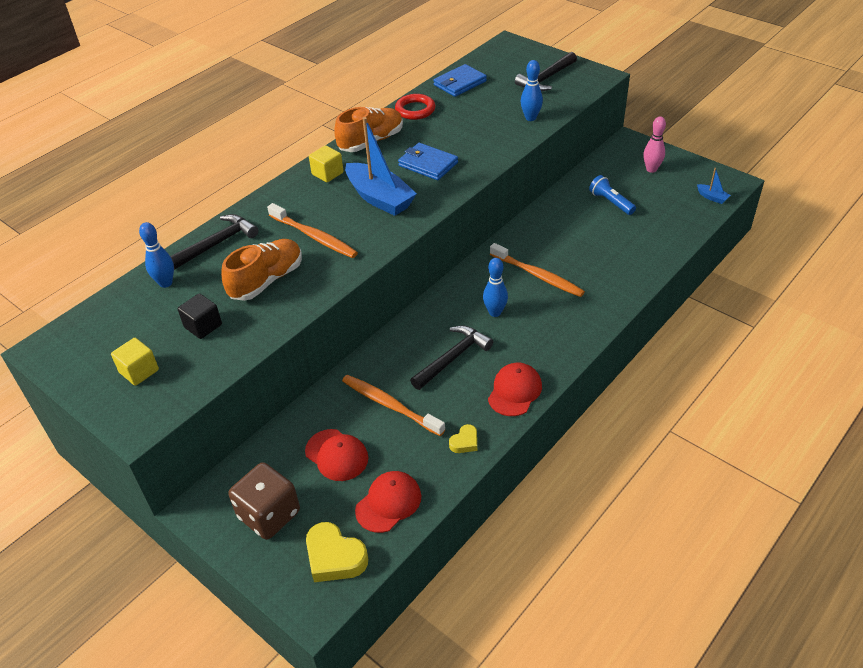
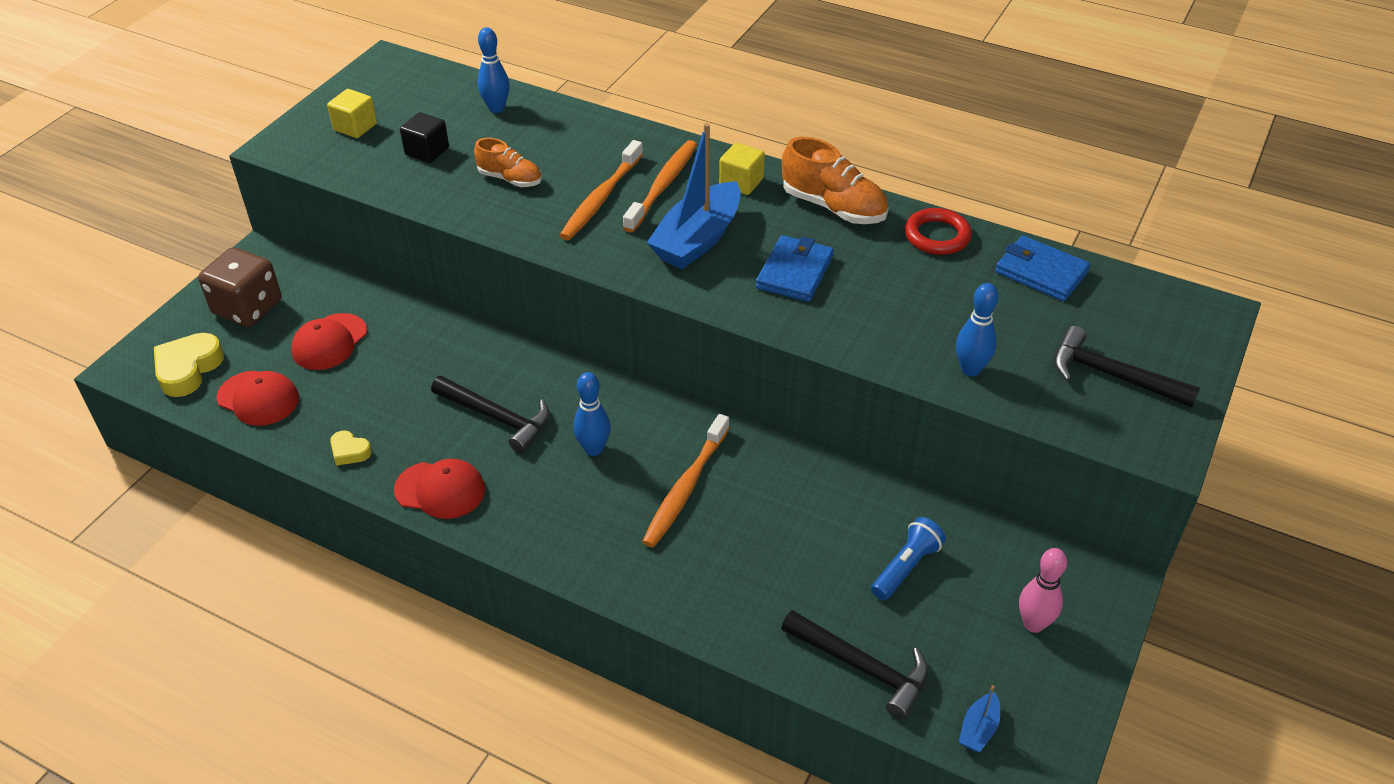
camera: 75 degrees right, 0 degrees up
black hammer [170,214,259,270] -> black hammer moved to [781,610,928,720]
orange shoe [221,239,302,301] -> orange shoe [474,138,542,187], size x0.63
orange toothbrush [342,375,445,436] -> orange toothbrush moved to [623,140,697,233]

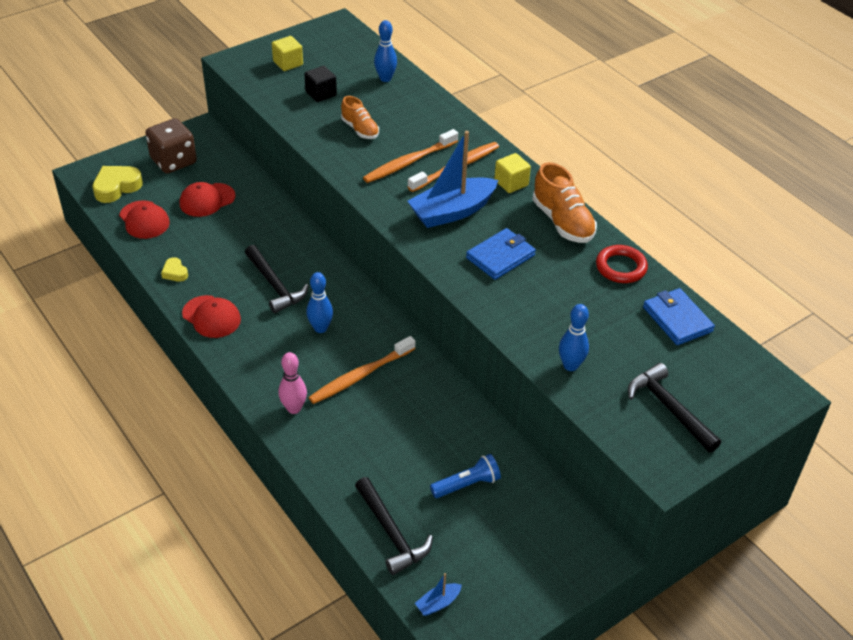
camera: 25 degrees right, 0 degrees up
pink bowling pin [1019,548,1067,633] -> pink bowling pin moved to [278,352,307,414]

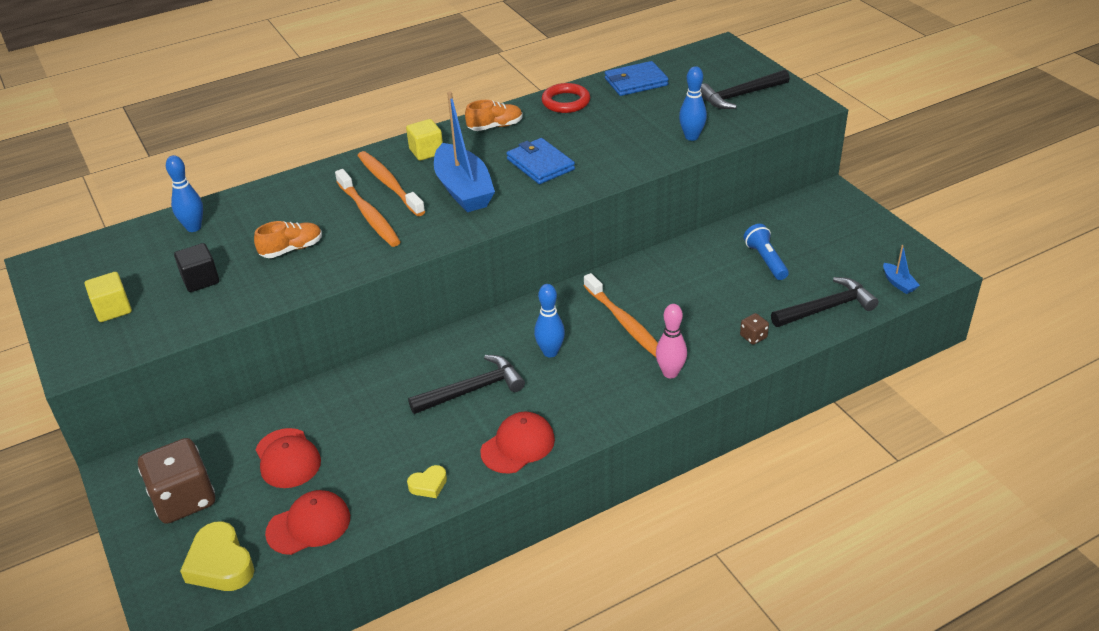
camera: 80 degrees left, 5 degrees down
orange shoe [532,162,597,243] -> orange shoe [465,100,523,131], size x0.63
none -> brown dice [740,313,769,345]

